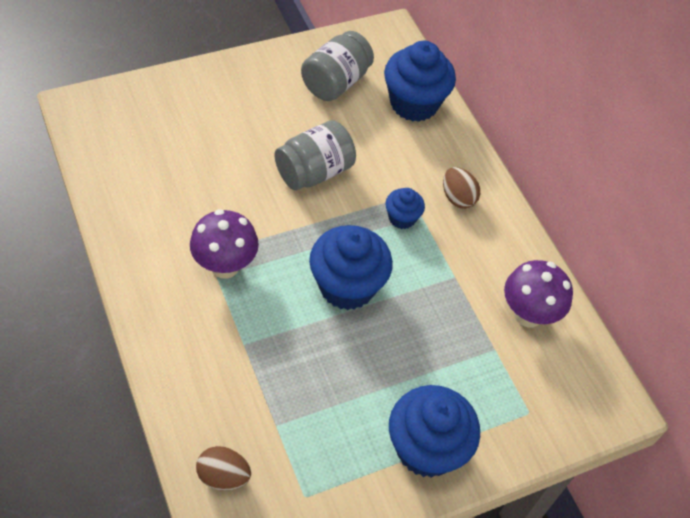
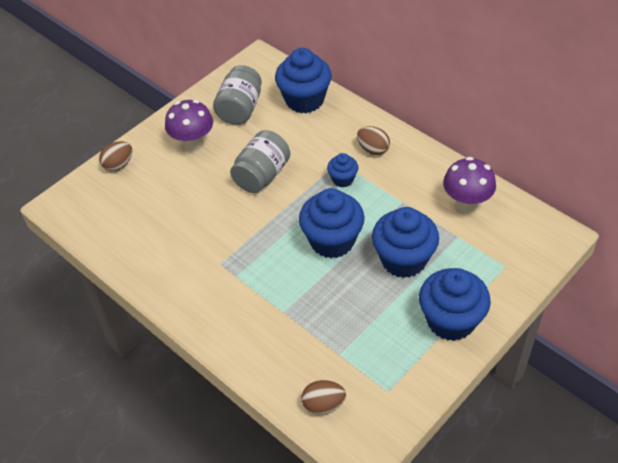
camera: 15 degrees left, 5 degrees down
purple mushroom [190,209,259,278] -> purple mushroom moved to [165,100,213,152]
none -> brown egg [99,141,132,171]
none -> blue cupcake [372,207,439,278]

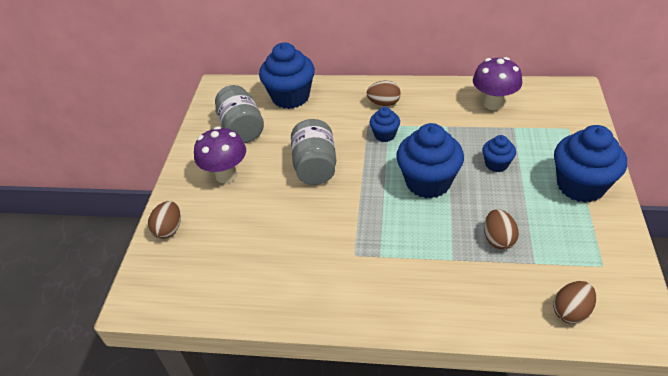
camera: 35 degrees left, 5 degrees down
blue cupcake [372,207,439,278] -> blue cupcake [482,135,516,172], size x0.51
none -> brown egg [484,209,519,250]

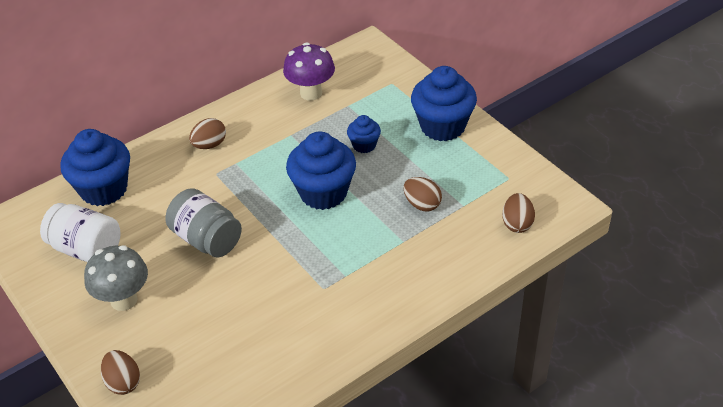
camera: 45 degrees left, 0 degrees up
purple mushroom [194,126,246,183] -> grey mushroom [84,245,148,311]
grey jar [215,85,264,143] -> white jar [40,203,121,262]
blue cupcake [370,107,400,142] -> none

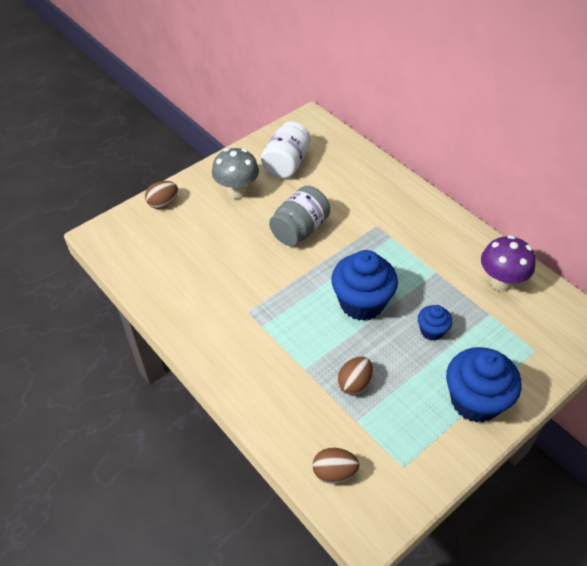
camera: 85 degrees right, 5 degrees up
blue cupcake [60,129,130,206] -> none
brown egg [189,118,226,149] -> none

